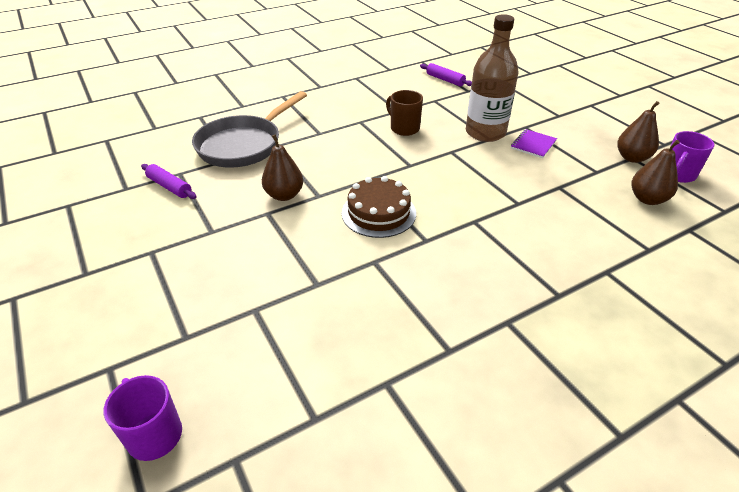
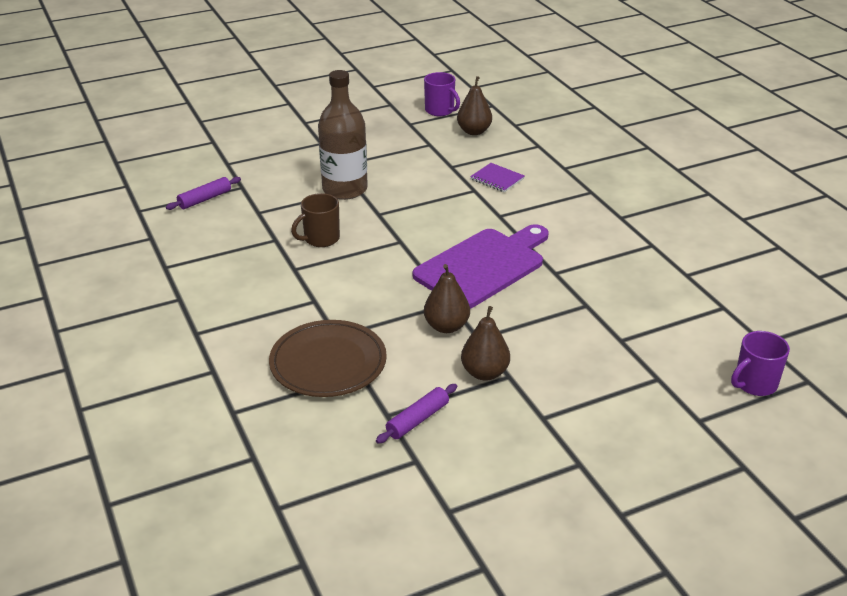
camera: 85 degrees left, 5 degrees down
grey pan [192,91,307,168] -> brown plate [269,320,387,397]
brown cake [342,176,416,238] -> purple cutting board [413,224,549,309]
purple notebook [511,129,557,158] -> purple notebook moved to [470,163,525,192]
brown pear [617,101,659,163] -> brown pear moved to [461,306,510,380]

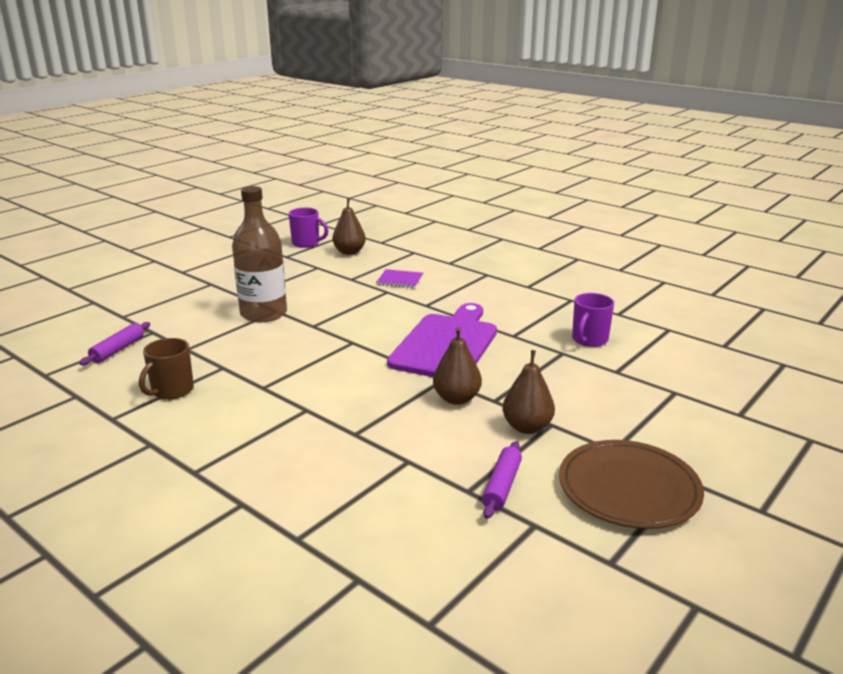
camera: 25 degrees left, 10 degrees down
brown plate [269,320,387,397] -> brown plate moved to [559,440,704,529]
brown mug [291,193,340,247] -> brown mug moved to [139,338,194,400]
purple mug [731,331,790,396] -> purple mug moved to [572,293,614,347]

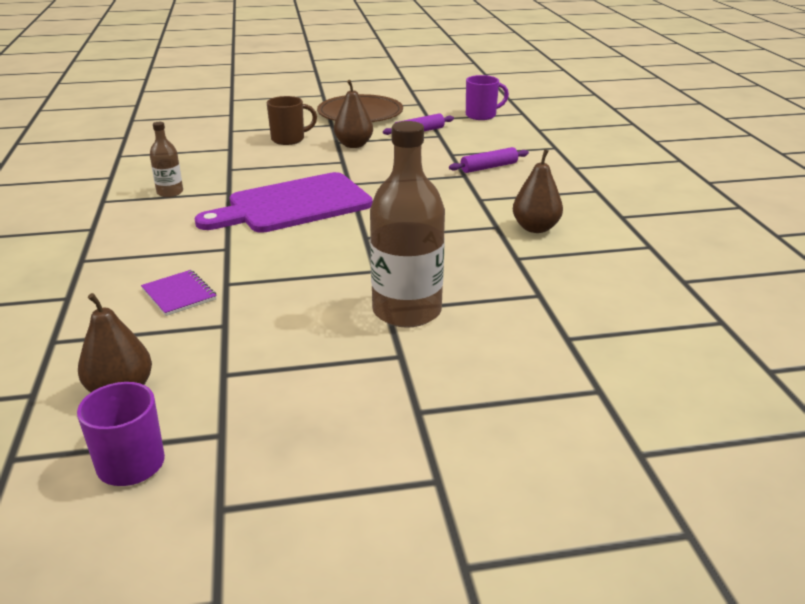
camera: 140 degrees left, 5 degrees up
purple rolling pin [79,322,150,365] -> purple rolling pin moved to [449,147,529,173]
brown mug [139,338,194,400] -> brown mug moved to [267,96,317,145]
brown pear [433,327,482,405] -> brown pear moved to [513,149,563,233]
purple mug [572,293,614,347] -> purple mug moved to [466,75,509,120]
none -> brown bottle [150,122,183,197]

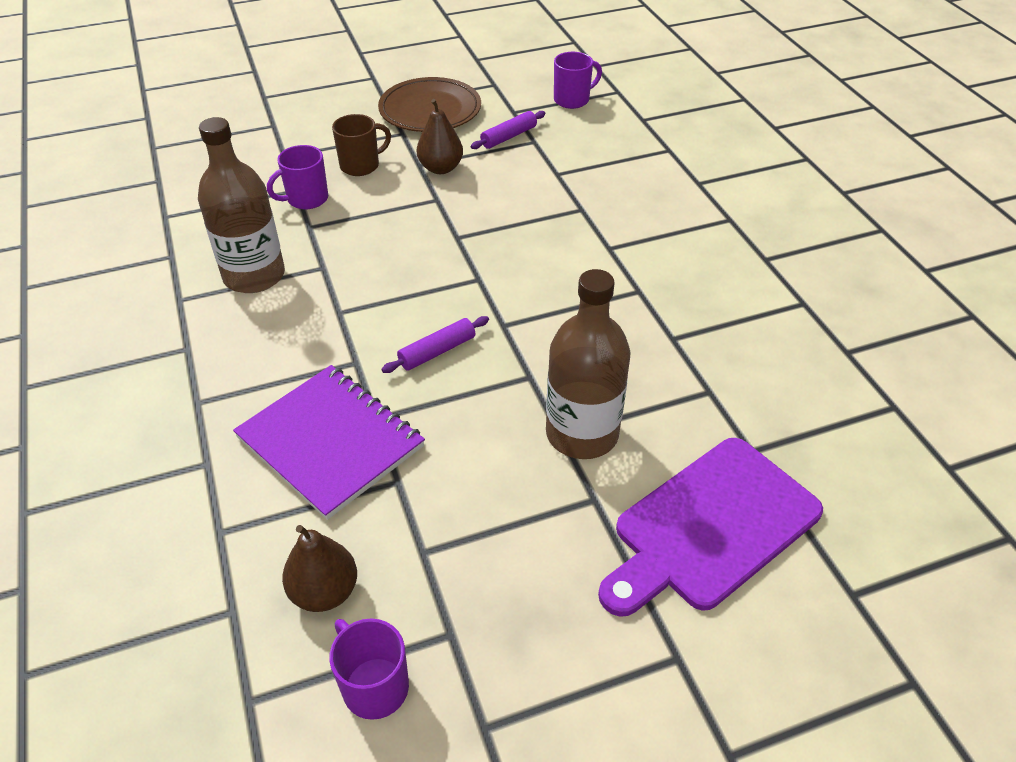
camera: 10 degrees left, 15 degrees up
purple notebook [141,270,217,316] -> purple notebook [233,365,425,520], size x2.12
brown bottle [150,122,183,197] -> brown bottle [198,117,285,293], size x2.03
purple cutting board [195,172,373,233] -> purple cutting board moved to [598,438,823,617]
purple rolling pin [449,147,529,173] -> purple rolling pin moved to [381,316,489,373]
brown pear [513,149,563,233] -> none
none -> purple mug [267,145,328,209]

